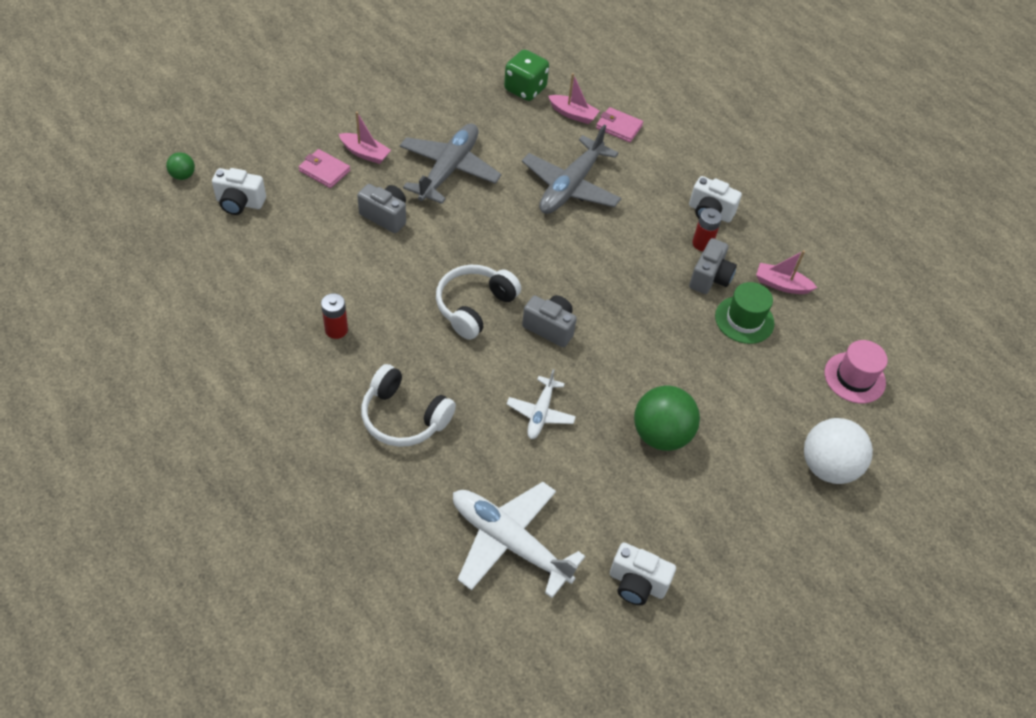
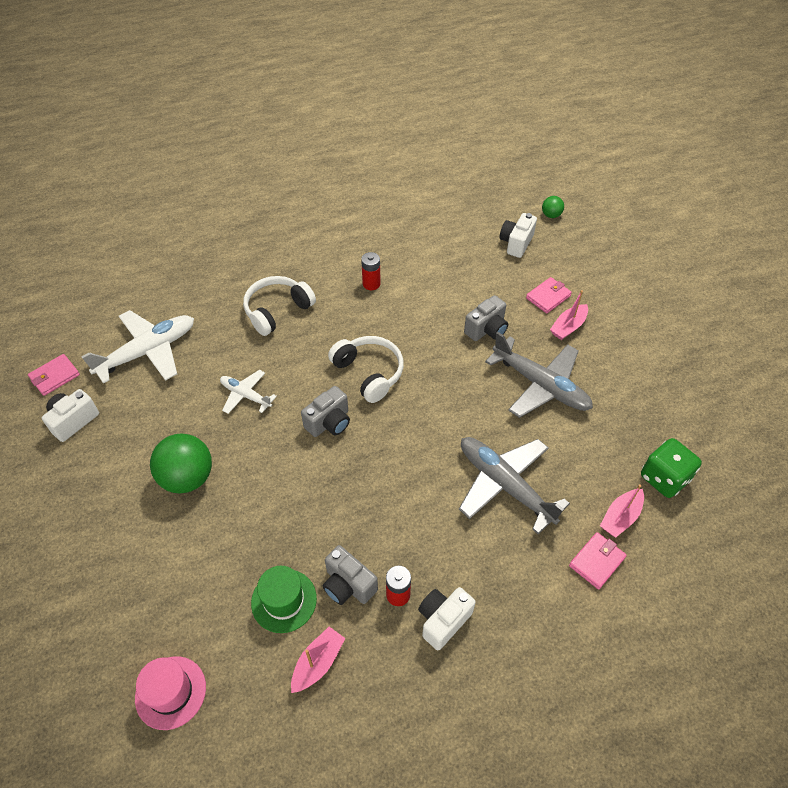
camera: 110 degrees right, 0 degrees up
white ball [804,418,873,484] -> none
none -> pink wallet [28,354,80,396]

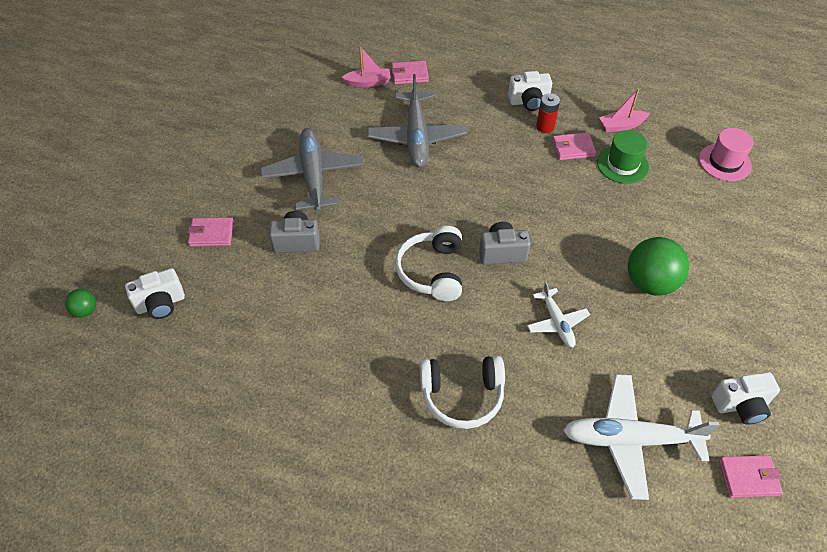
camera: 140 degrees left, 0 degrees up
grey camera [323,545,378,605] -> pink wallet [552,133,596,160]
red battery [361,252,381,290] -> none
pink boat [550,290,588,340] -> none
green dice [641,438,702,498] -> none

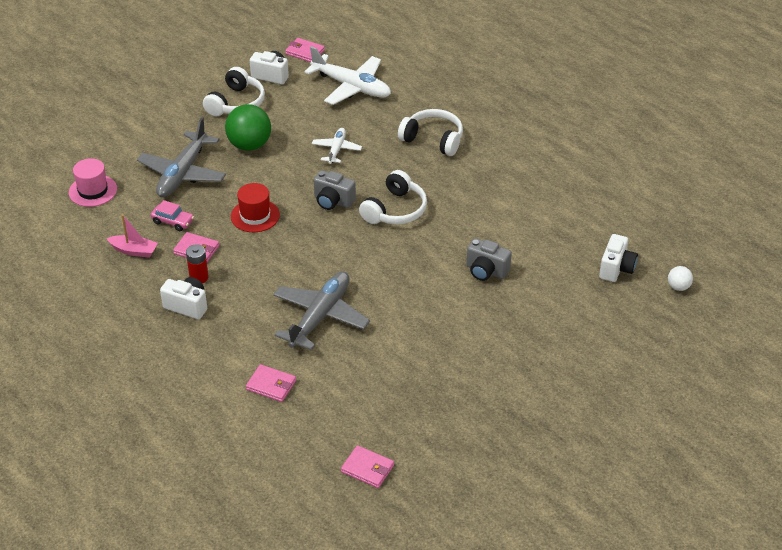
camera: 150 degrees left, 10 degrees down
green ball [65,289,96,318] -> white ball [668,266,693,291]
white camera [125,268,185,319] -> white camera turned 105 degrees clockwise [599,234,638,282]
pink wallet [188,217,234,247] -> pink wallet moved to [341,445,394,488]
grey plane [260,128,364,212] -> grey plane moved to [137,117,226,197]
pink boat [341,46,391,87] -> none
green hat [597,130,649,184] -> pink car [151,200,194,231]
none -> white headphones [203,67,265,116]
none -> red hat [231,183,280,232]

